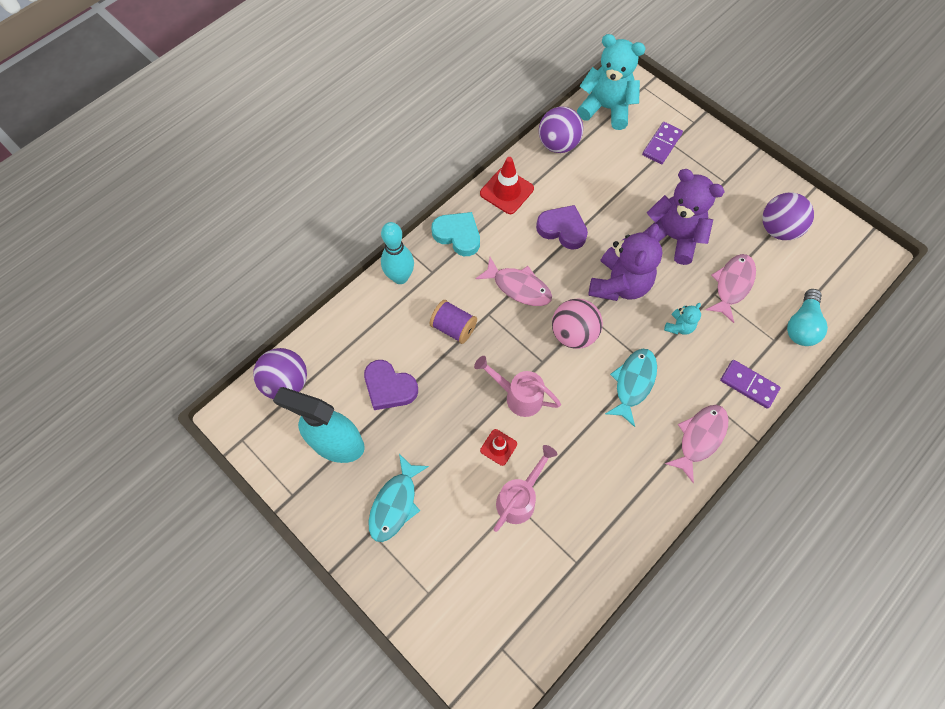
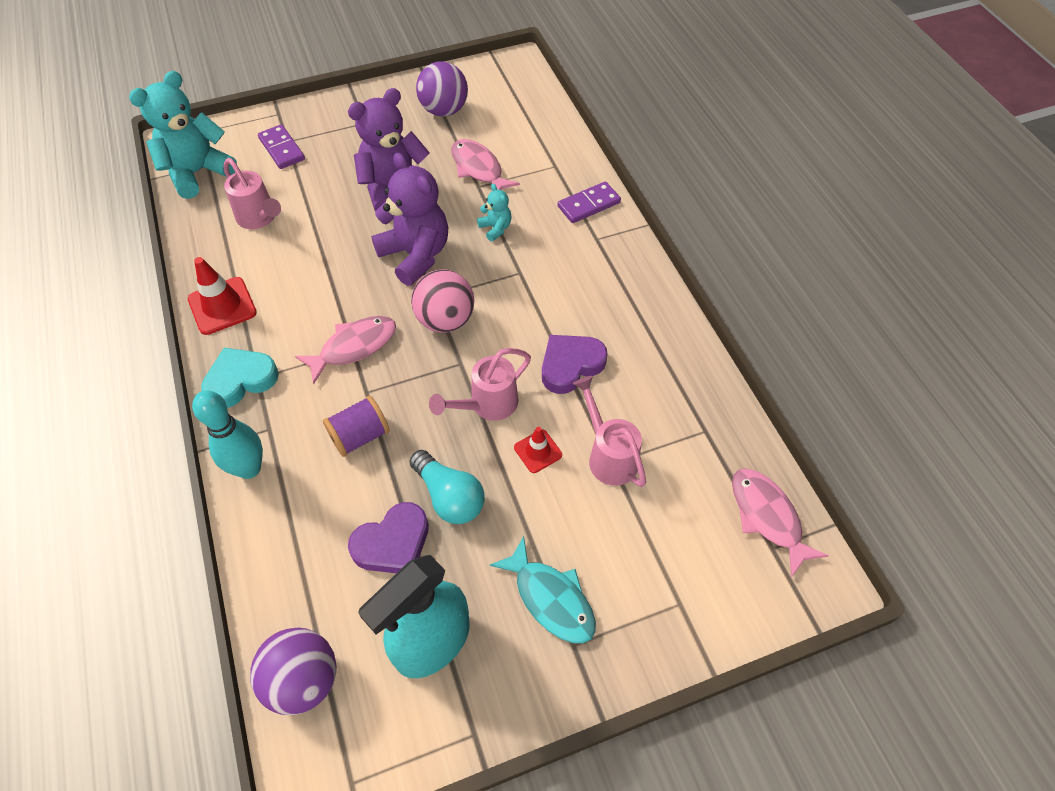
camera: 65 degrees left, 10 degrees down
purple heart [536,205,588,250] -> purple heart moved to [542,335,608,394]
purple ball [539,106,583,153] -> none
turquoise fish [605,349,657,427] -> none
pink fish [665,405,728,483] -> pink fish moved to [732,468,829,577]
turquoise light bulb [787,289,828,346] -> turquoise light bulb moved to [410,450,485,524]
none -> pink watering can [224,158,281,229]

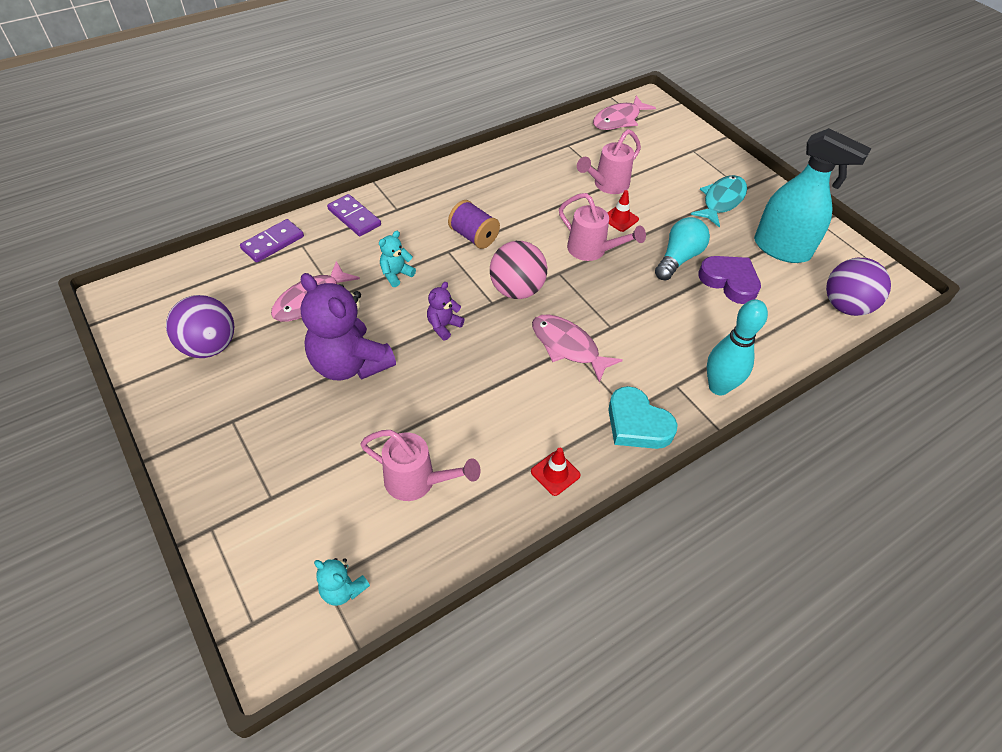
camera: 105 degrees left, 5 degrees down
turquoise teddy bear [129,71,237,199] -> turquoise teddy bear [314,558,370,606], size x0.46
red traffic cone [188,257,257,335] -> red traffic cone [531,448,581,496], size x0.59
pink watering can [224,158,281,229] -> pink watering can turned 75 degrees clockwise [360,430,481,501]
purple domino [258,124,305,169] -> purple domino moved to [240,219,304,263]
purple spool [323,396,390,457] -> purple spool moved to [448,200,500,249]
purple teddy bear [371,153,448,286] -> purple teddy bear [427,282,465,341], size x0.46
purple heart [542,335,608,394] -> none

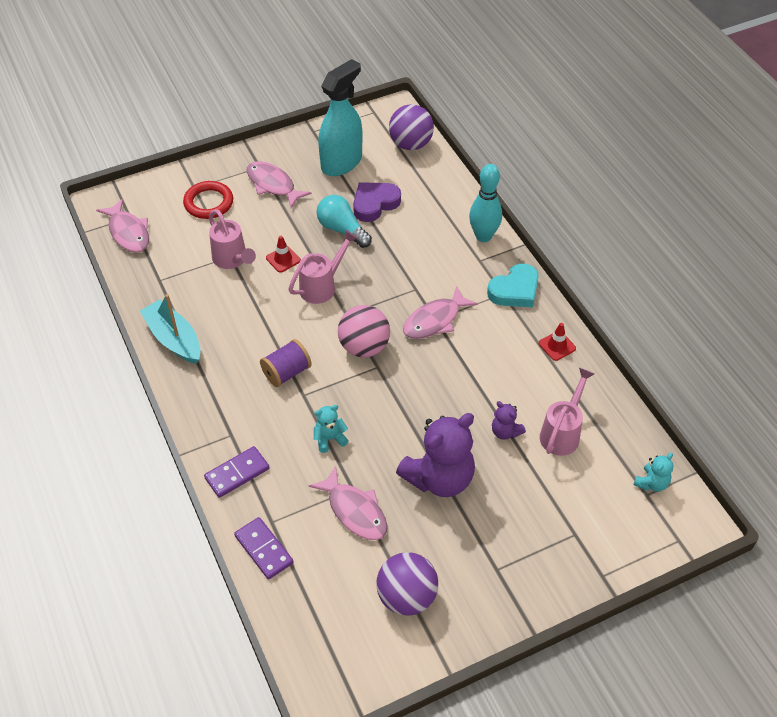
camera: 80 degrees left, 0 degrees up
turquoise teddy bear [379,231,416,287] -> turquoise teddy bear turned 105 degrees clockwise [314,405,349,453]
purple teddy bear [427,282,465,341] -> purple teddy bear moved to [492,401,526,440]
turquoise fish [690,175,747,228] -> pink fish [246,161,312,208]
none -> turquoise boat [140,294,201,364]
none -> red ring [183,181,233,219]

